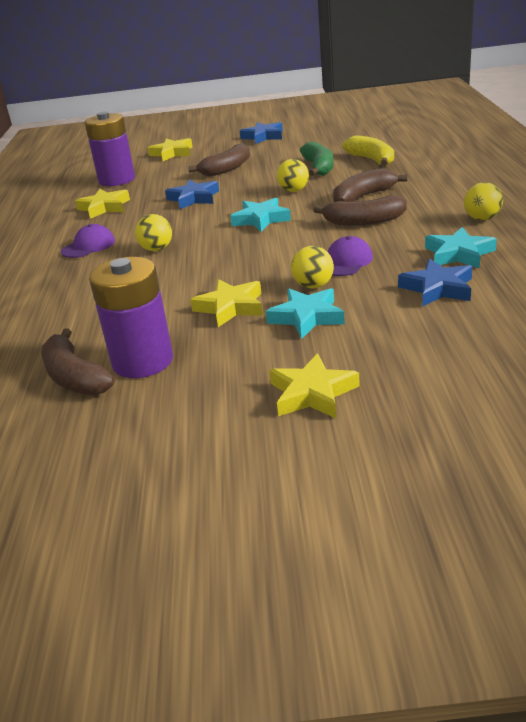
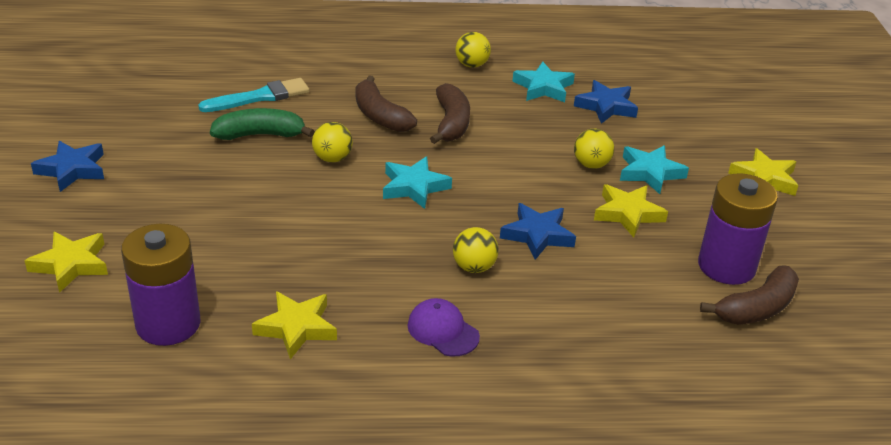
camera: 95 degrees left, 5 degrees up
blue star [165,179,219,209] -> blue star moved to [500,203,576,260]
brown banana [188,143,250,177] -> none
purple cap [328,236,373,276] -> none
yellow banana [342,135,394,166] -> turquoise brush [198,78,310,112]

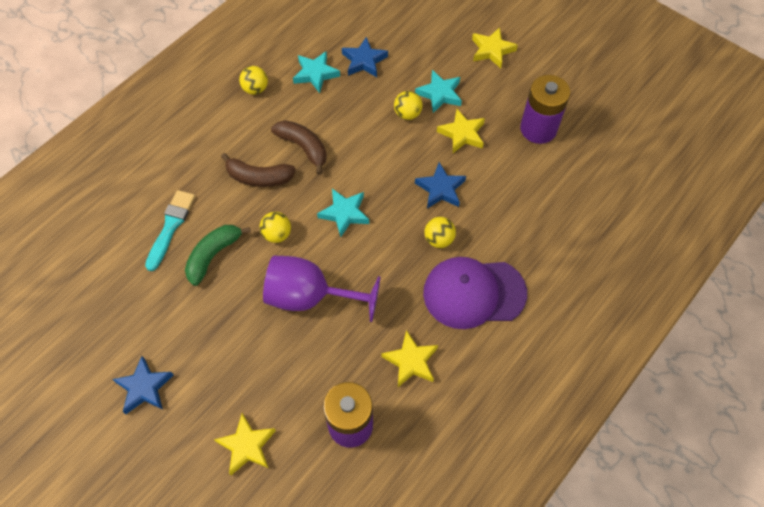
camera: 45 degrees left, 25 degrees up
purple cap [407,298,480,357] -> purple cap [423,257,527,329], size x2.00
brown banana [700,266,799,325] -> none
none -> purple goblet [263,255,381,322]

